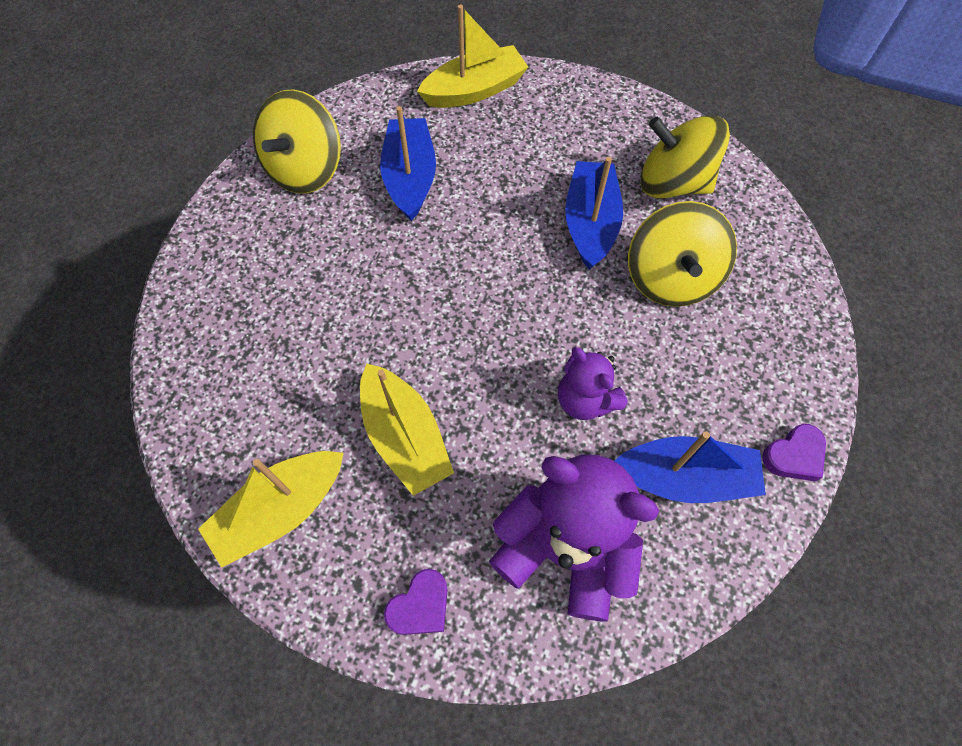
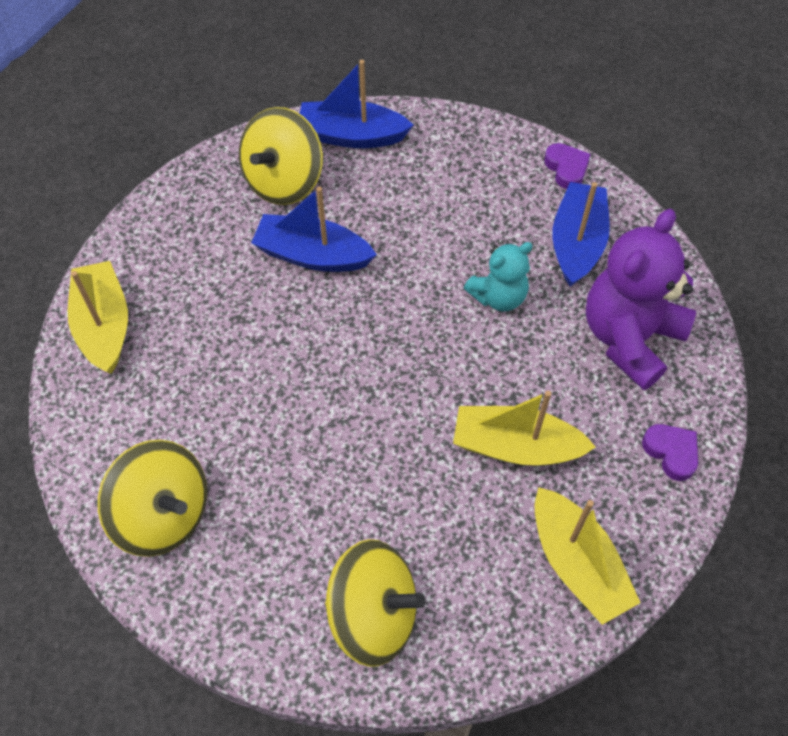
camera: 80 degrees left, 5 degrees down
yellow boat [360,364,454,496] -> yellow boat turned 150 degrees counterclockwise [453,391,595,466]
blue boat [380,106,436,221] -> blue boat moved to [299,60,413,148]
purple teddy bear [558,347,628,420] -> turquoise teddy bear [464,242,533,312]
yellow spinning top [628,201,737,307] -> yellow spinning top moved to [325,539,426,667]

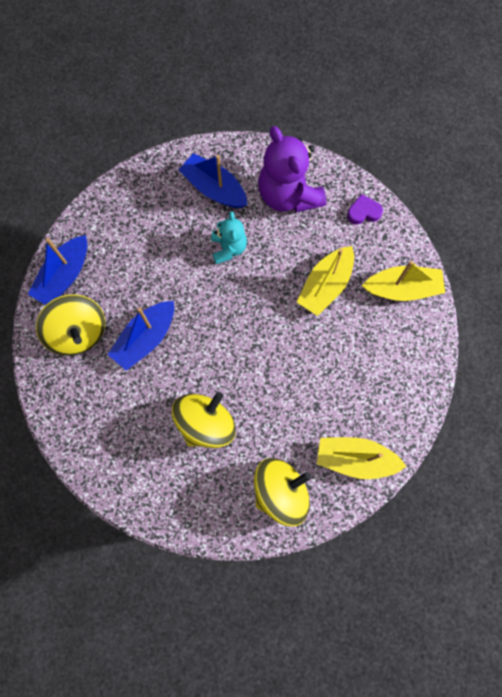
camera: 65 degrees left, 15 degrees up
yellow boat [68,261,128,374] -> yellow boat moved to [317,437,406,479]
yellow spinning top [325,539,426,667] -> yellow spinning top moved to [172,392,236,448]
purple heart [544,143,591,189] -> none

